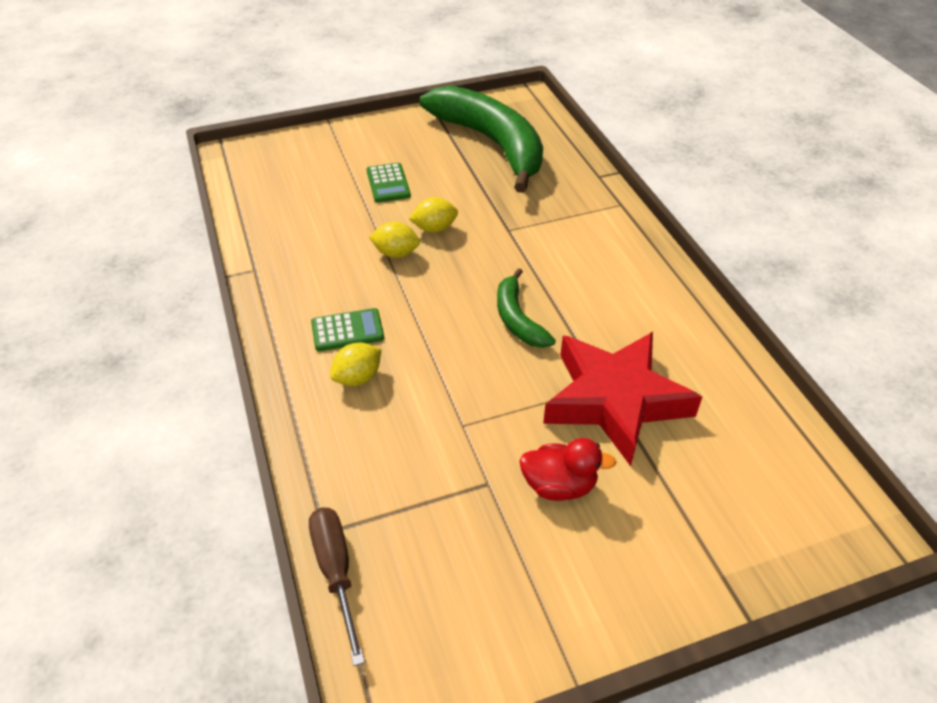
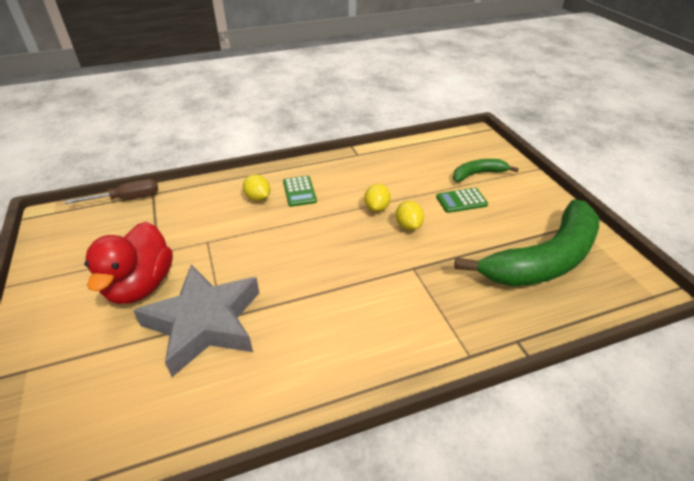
camera: 90 degrees right, 5 degrees down
green banana [497,268,556,348] -> green banana moved to [453,159,519,182]
red duck [519,438,616,501] -> red duck [85,222,173,304], size x1.65
red star [543,332,702,466] -> grey star [133,265,259,377]

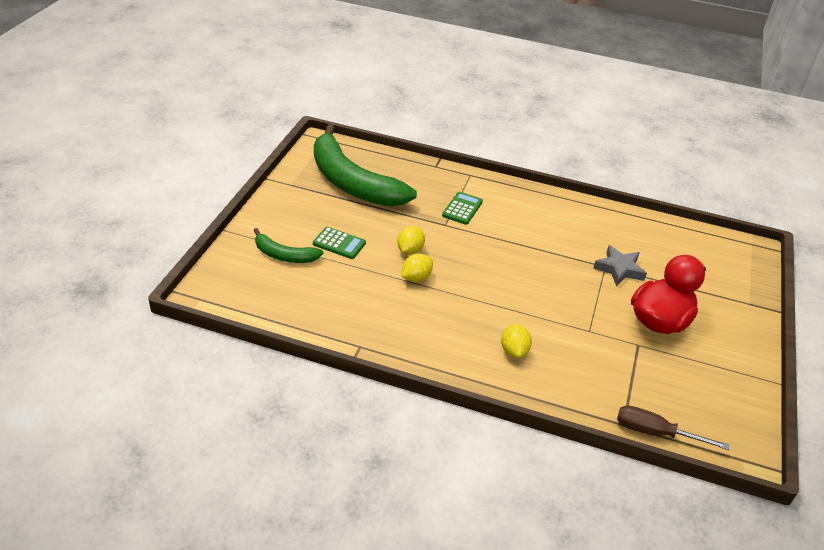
camera: 145 degrees left, 0 degrees up
grey star [133,265,259,377] -> grey star [593,245,647,287], size x0.53
green calculator [283,176,317,207] -> green calculator moved to [442,192,483,225]
green banana [454,199,599,287] -> green banana turned 135 degrees counterclockwise [314,124,417,206]

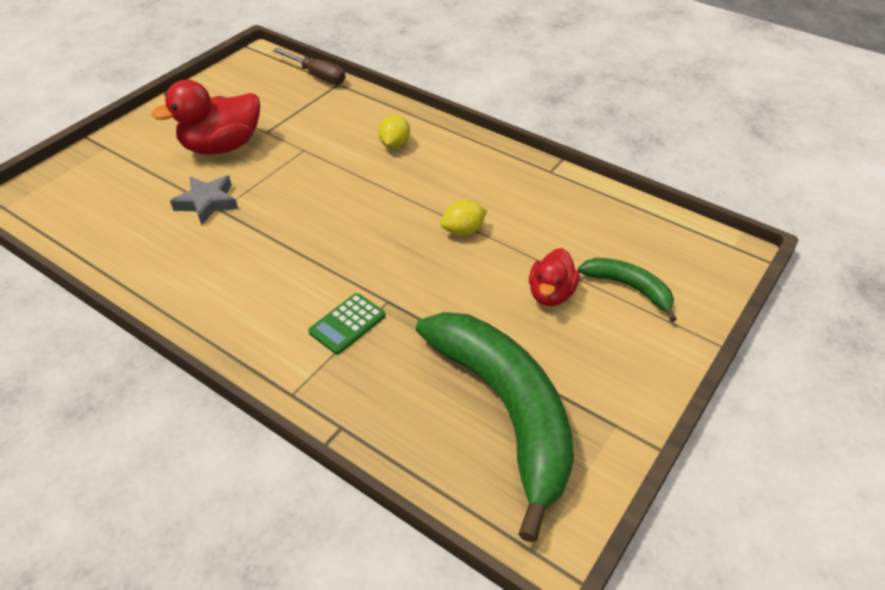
camera: 160 degrees left, 5 degrees up
green calculator [313,227,366,259] -> red duck [529,248,579,306]
yellow lemon [397,226,425,255] -> none

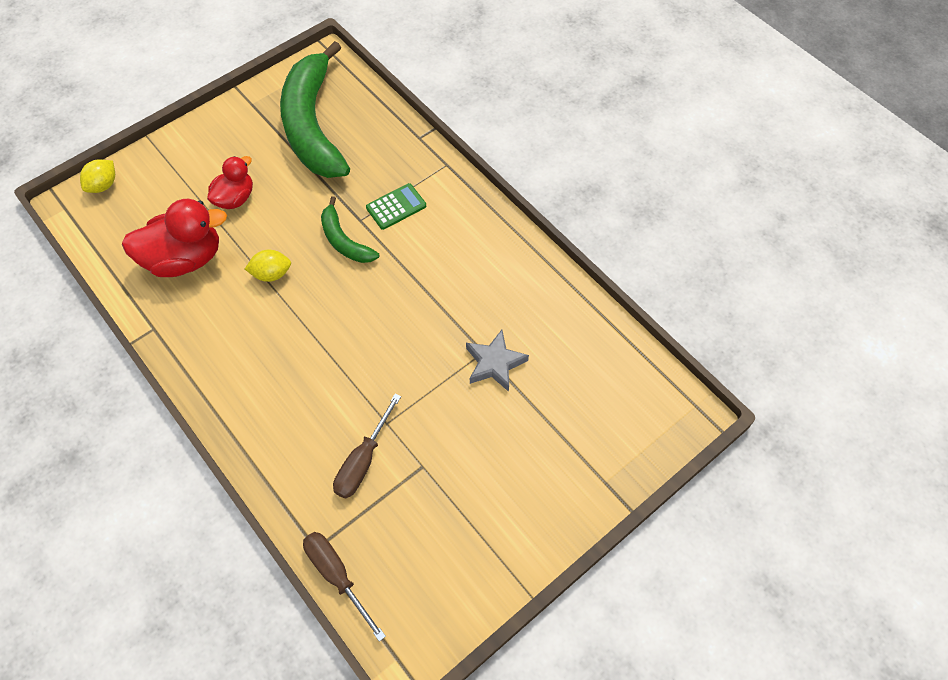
camera: 165 degrees left, 15 degrees up
red duck [151,80,260,154] -> red duck moved to [122,199,227,277]
yellow lemon [379,115,410,148] -> yellow lemon moved to [80,159,115,193]
green banana [578,258,677,322] -> green banana moved to [321,196,379,263]
none -> brown screwdriver [333,394,401,499]

